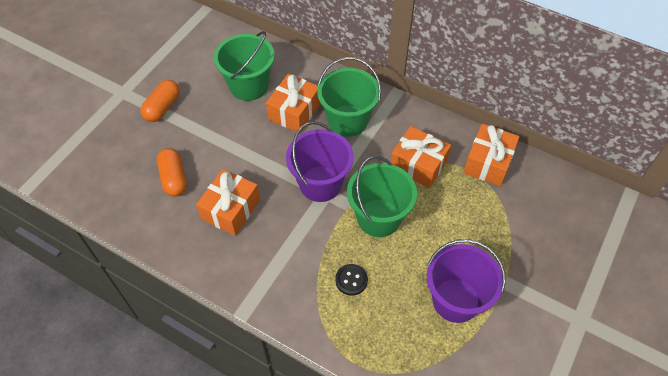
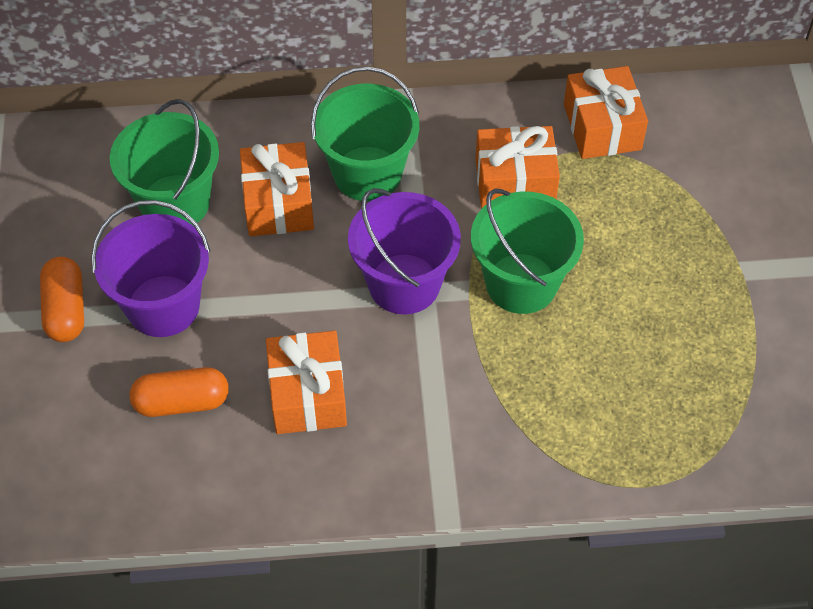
camera: 35 degrees left, 0 degrees up
orange capsule [157,148,187,197] -> orange capsule turned 45 degrees counterclockwise [130,367,229,417]
black button [335,264,368,295] -> none
purple bucket [427,239,506,323] -> purple bucket moved to [91,200,210,337]

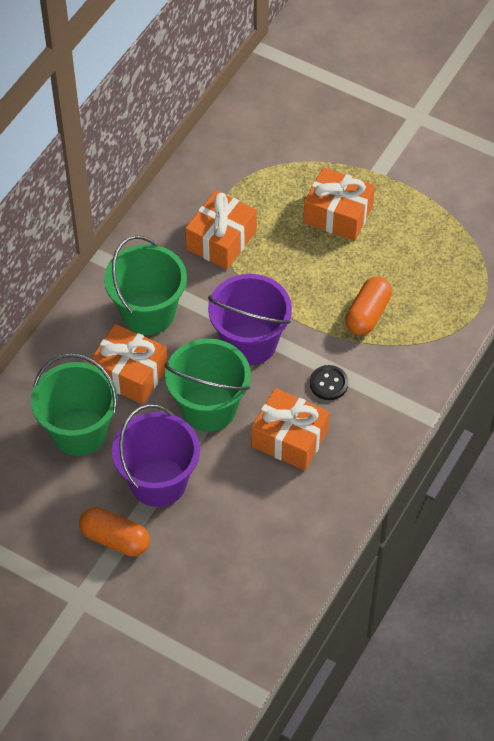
camera: 55 degrees left, 0 degrees up
orange capsule [130,367,229,417] -> orange capsule moved to [345,276,392,335]
green bucket [471,189,584,314] -> green bucket moved to [164,339,251,432]
orange gift [564,66,648,159] -> orange gift moved to [303,167,375,241]
none -> black button [310,365,348,400]

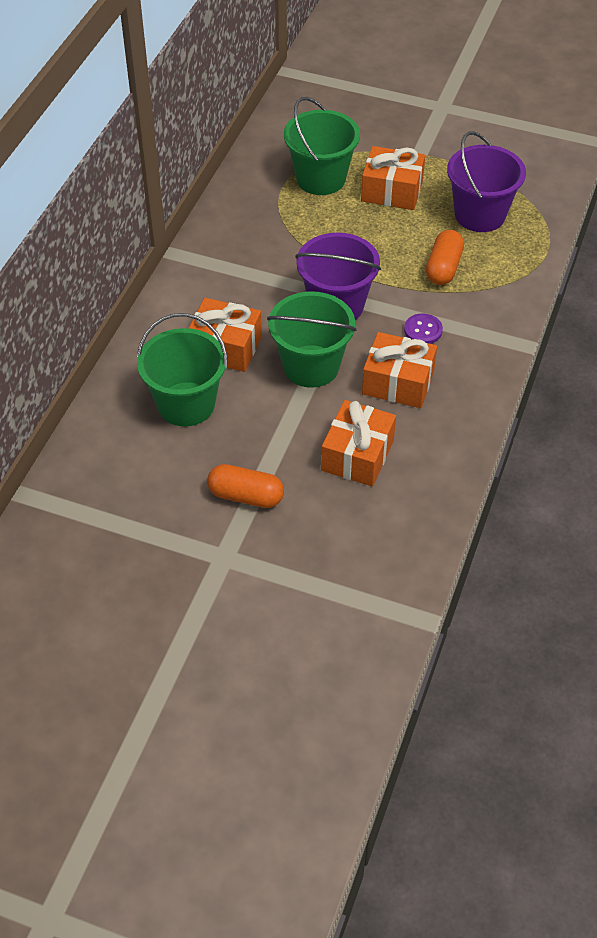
camera: 10 degrees left, 5 degrees down
green bucket [104,235,187,335] -> green bucket moved to [284,97,360,195]
purple bucket [112,404,200,507] -> purple bucket moved to [447,131,526,232]
orange gift [185,190,257,269] -> orange gift moved to [321,400,396,487]
black button [310,365,348,400] -> purple button [404,314,443,344]

